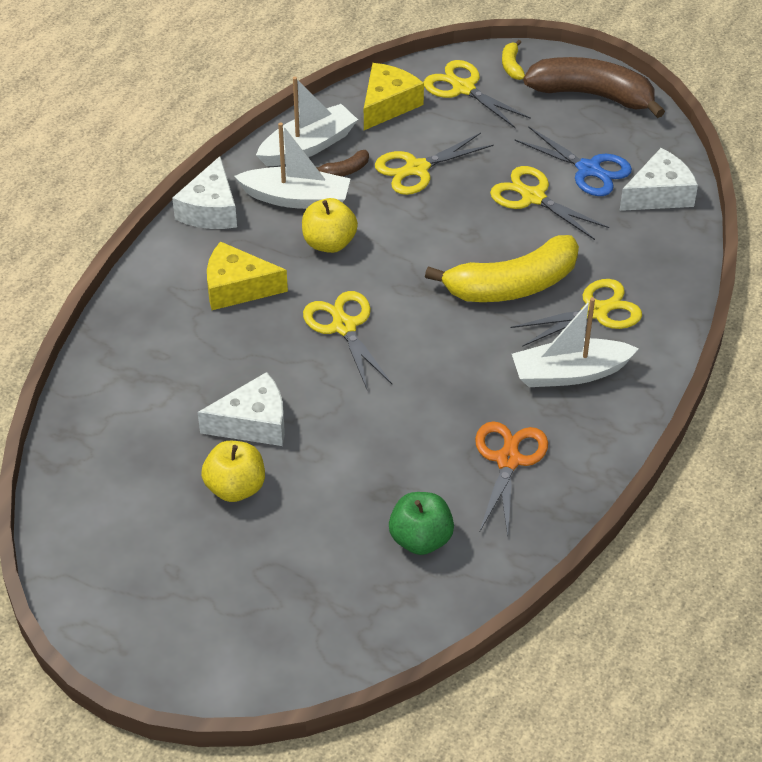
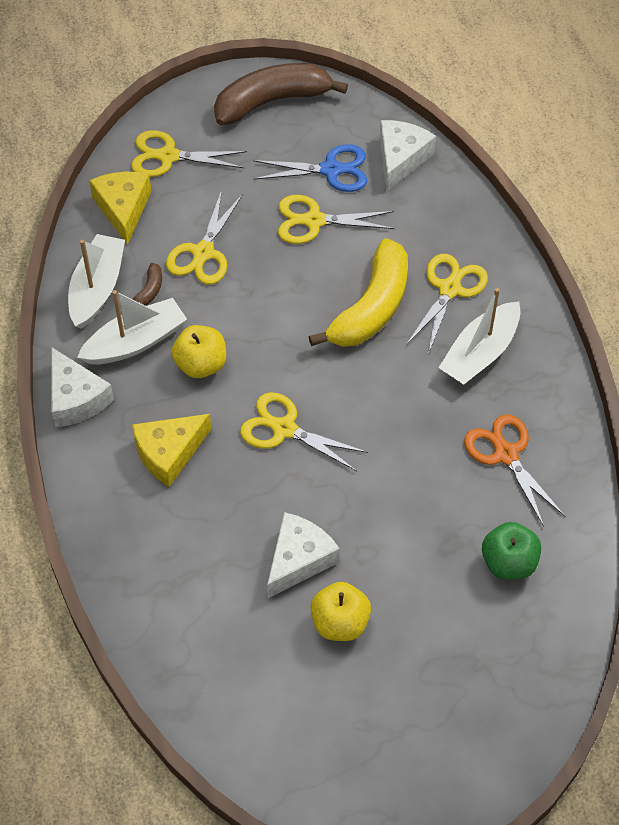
camera: 40 degrees left, 10 degrees up
yellow banana [502,40,525,80] -> none

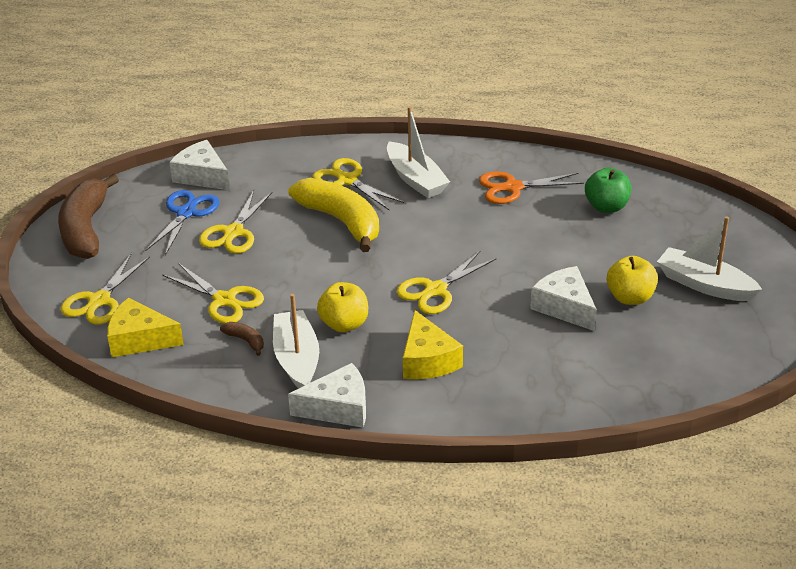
camera: 70 degrees left, 20 degrees down
white boat [68,234,125,329] -> white boat moved to [657,216,763,301]

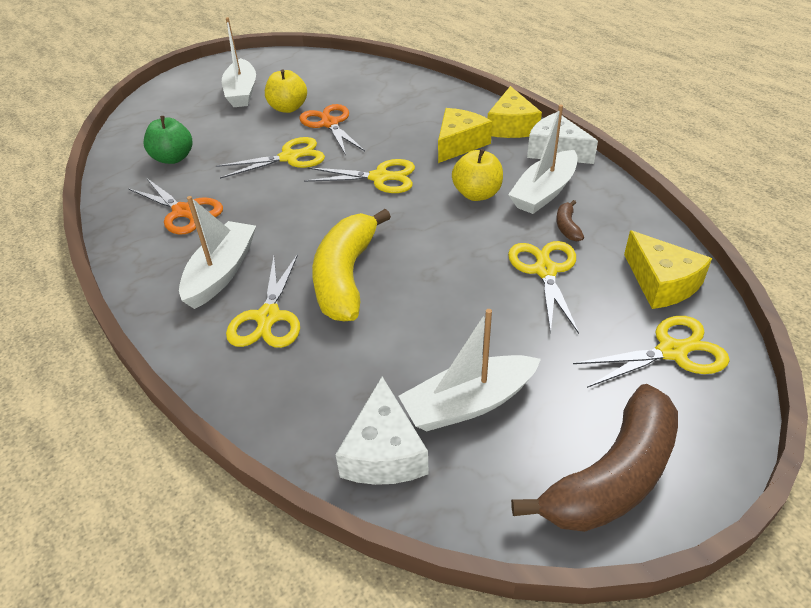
camera: 130 degrees left, 5 degrees up
blue scissors [145,190,219,255] -> white boat [399,309,541,431]
yellow scissors [199,190,273,254] -> yellow scissors moved to [216,137,325,179]
white cheese [530,266,597,331] -> orange scissors [300,104,365,155]
none -> yellow cheese [488,86,542,138]

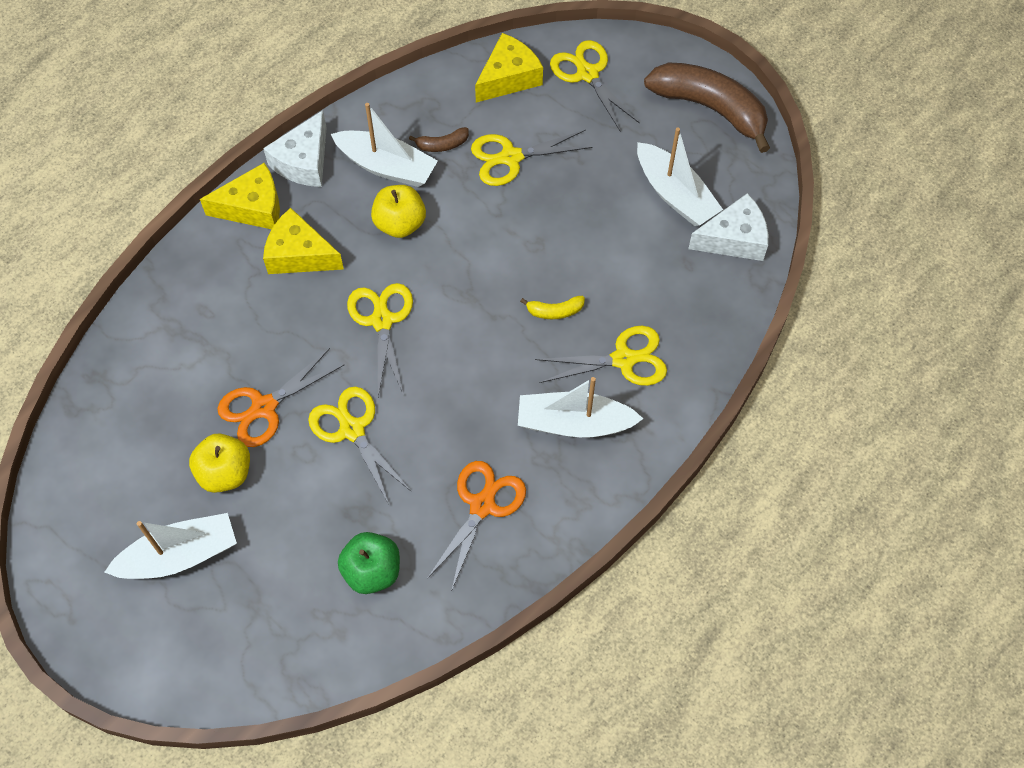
camera: 105 degrees left, 20 degrees up
yellow banana [312,209,391,321] -> yellow banana [520,296,585,319], size x0.41

